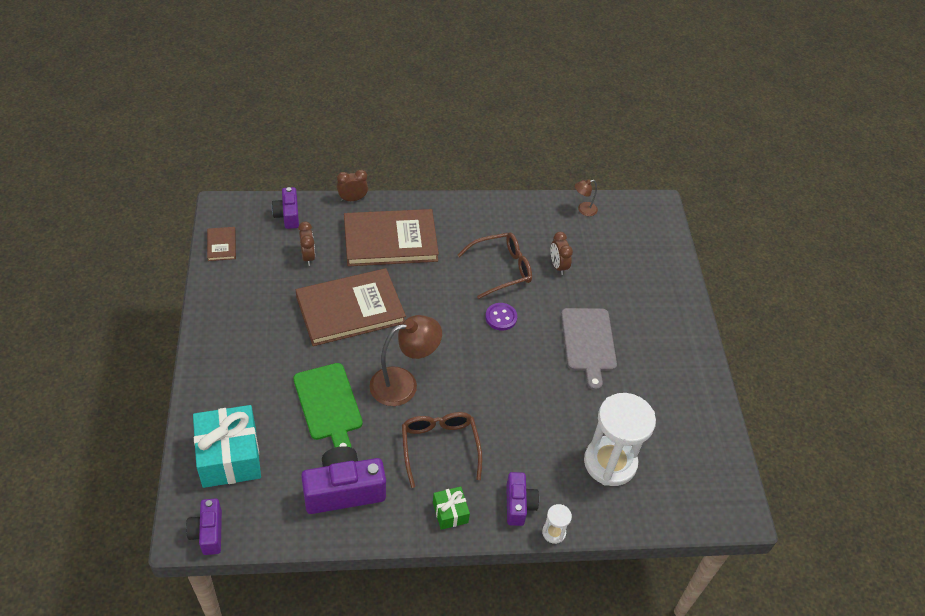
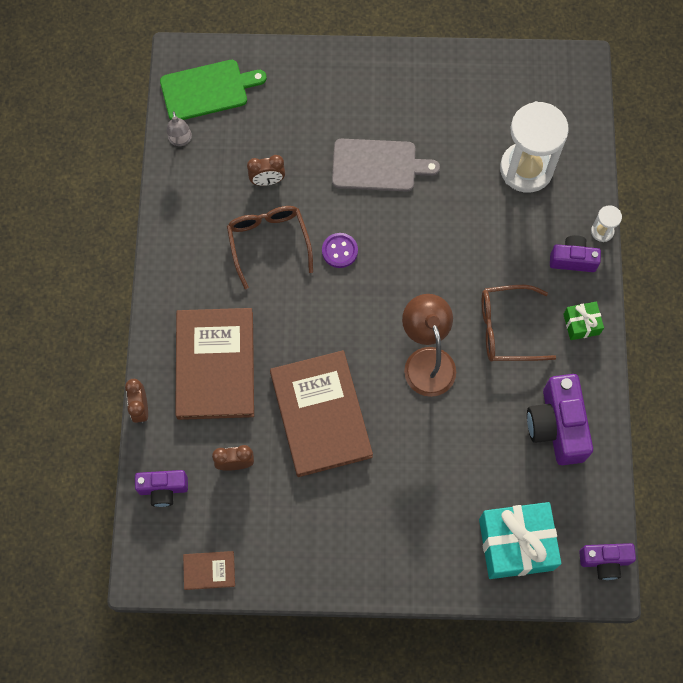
camera: 80 degrees left, 20 degrees up
green cutting board [293,363,363,448] -> green cutting board moved to [160,60,267,120]
brown lamp [575,179,598,216] -> grey lamp [166,111,192,146]

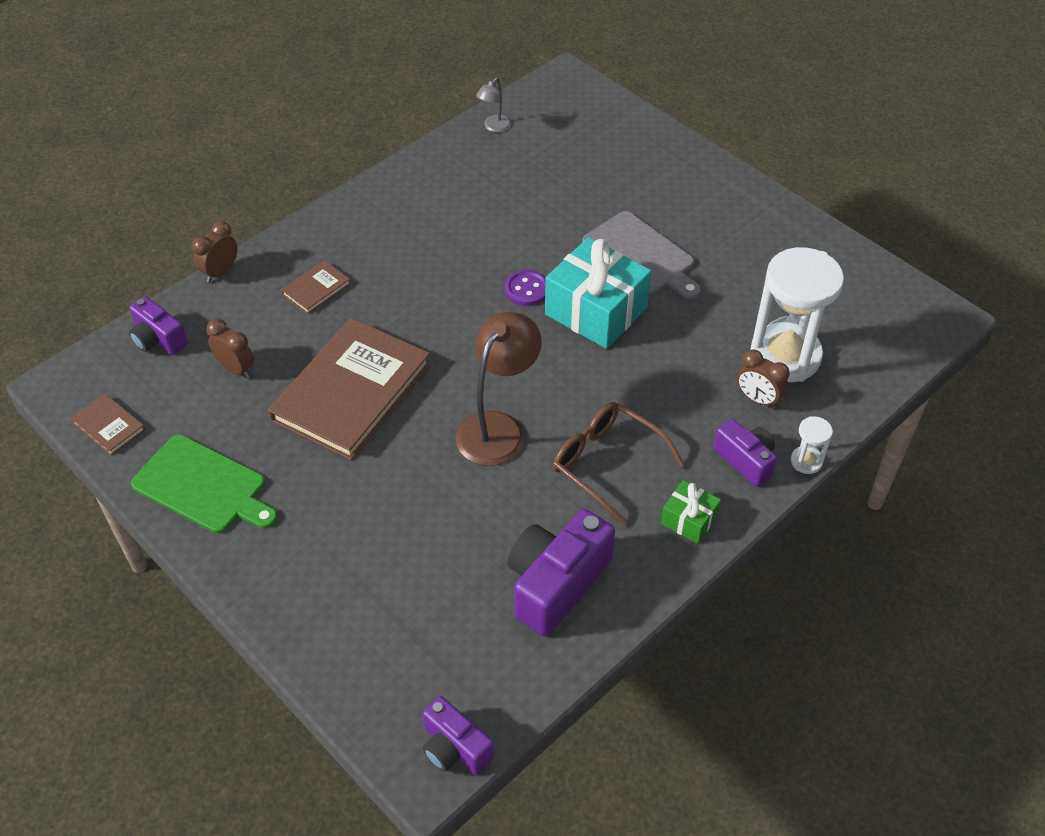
camera: 45 degrees right, 20 degrees down
green cutting board [160,60,267,120] -> green cutting board moved to [131,434,278,534]
brown book [175,308,254,420] -> brown book [281,260,351,314], size x0.43
brown glasses [227,206,313,289] -> none
brown clock [247,155,285,186] -> brown clock moved to [737,349,790,408]
turquoise gift [479,502,561,579] -> turquoise gift moved to [545,237,651,349]

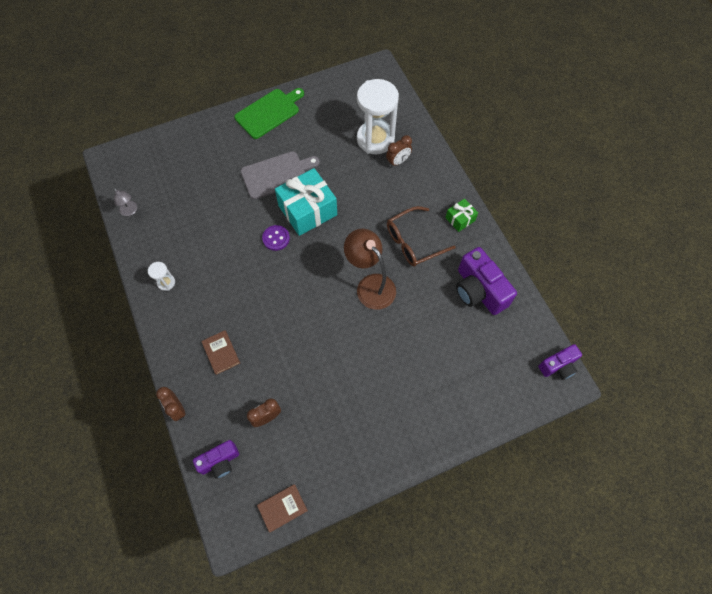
camera: 70 degrees left, 15 degrees up
green cutting board [131,434,278,534] -> green cutting board moved to [234,88,304,139]
brown book [268,318,431,460] -> none
purple camera [713,419,777,487] -> none
white hourglass [791,416,833,474] -> white hourglass moved to [148,262,175,291]

